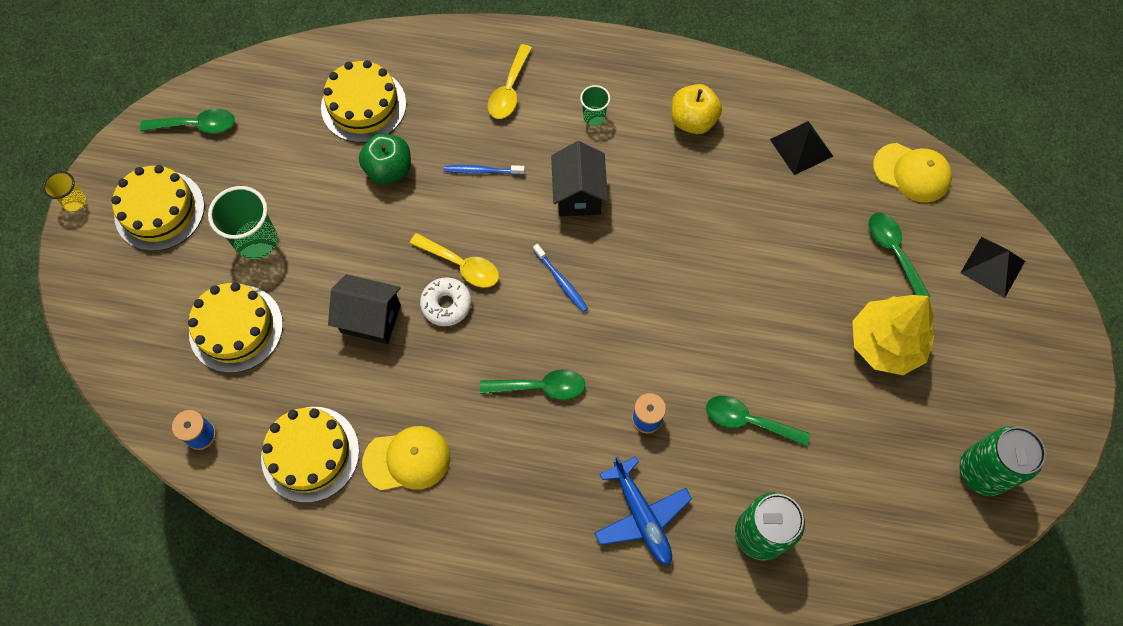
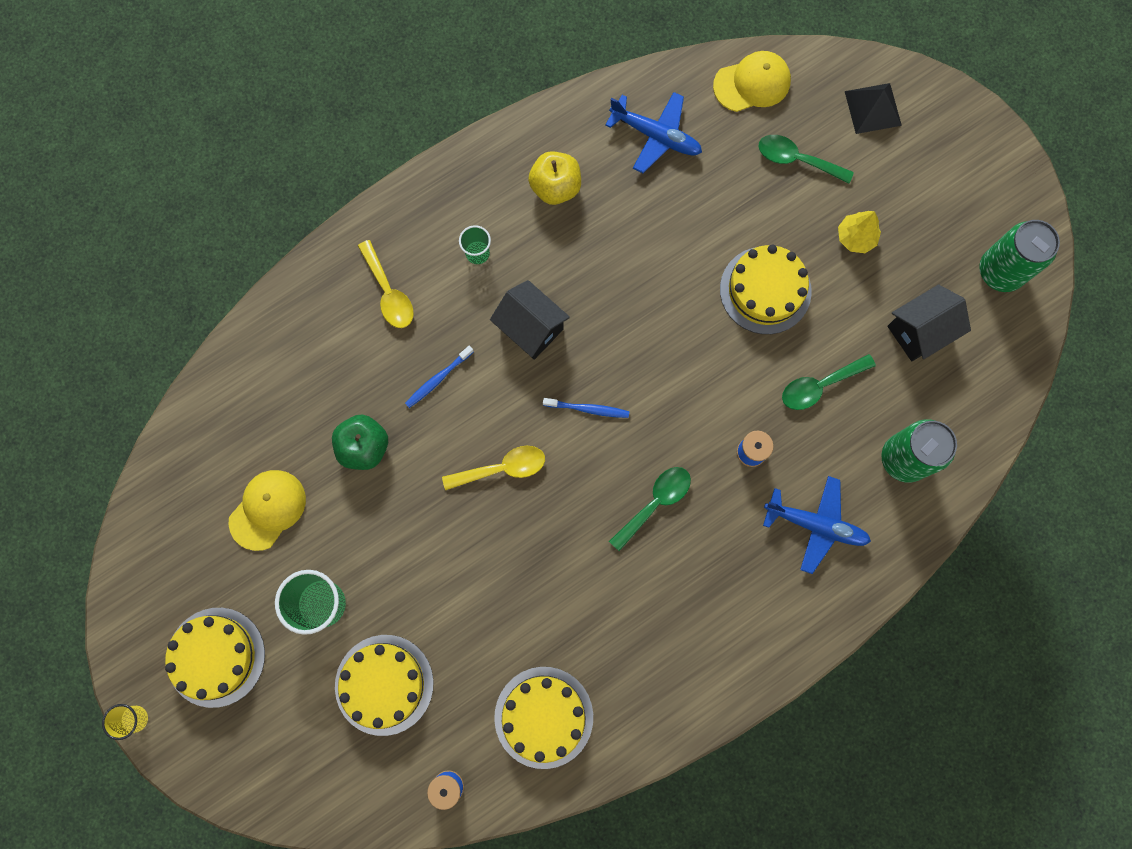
camera: 45 degrees left, 10 degrees up
green spoon [140,109,235,134] -> none
yellow cake [321,60,406,143] -> yellow cake moved to [720,245,812,334]
black house [328,274,401,344] -> black house moved to [887,284,971,361]
yellow cap [362,426,450,491] -> yellow cap moved to [228,470,306,551]
white donut [420,278,471,326] -> none
black pyramid [770,121,833,175] -> blue plane [605,92,702,173]
yellow tree [852,295,934,375] -> yellow tree [838,211,881,253], size x0.55

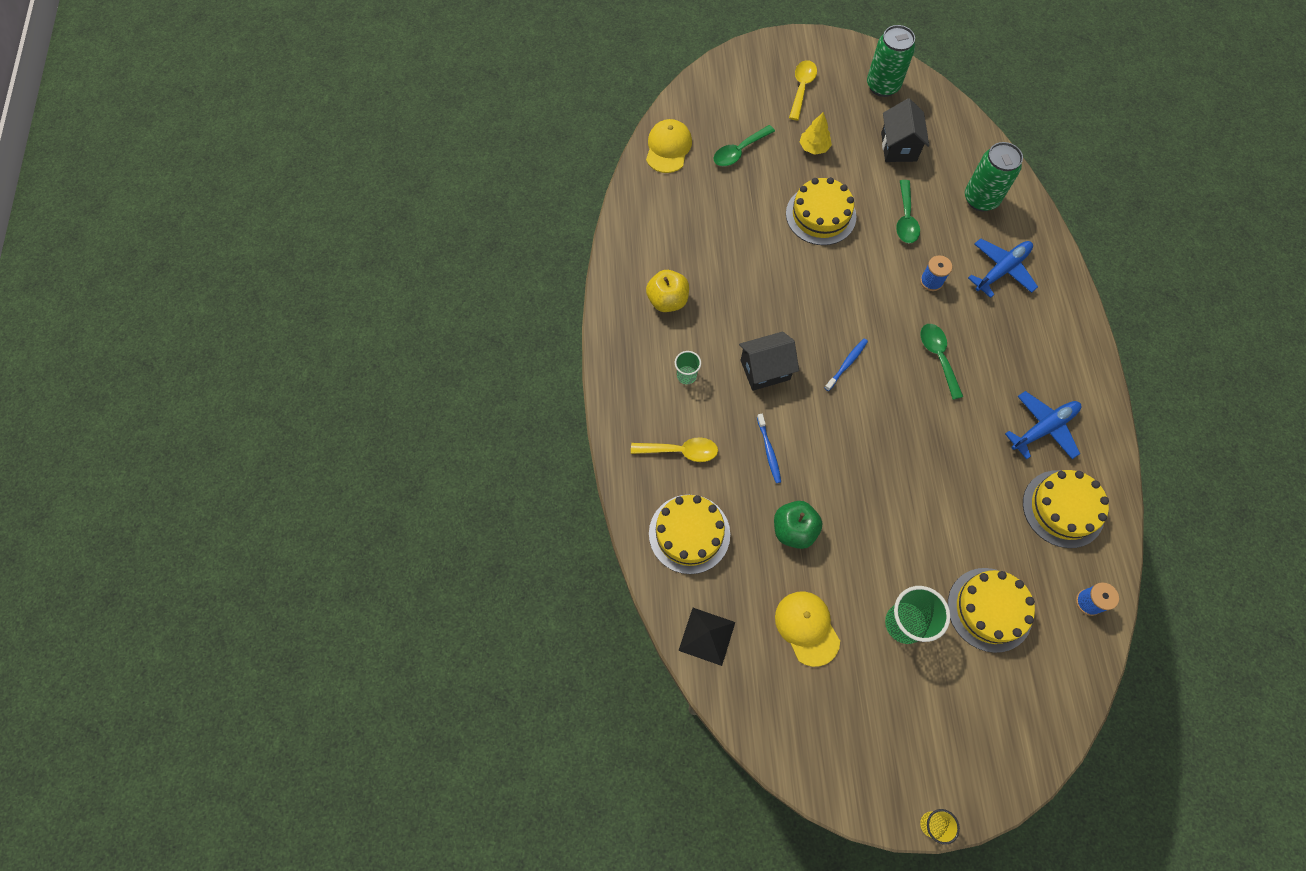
camera: 60 degrees left, 10 degrees down
yellow cake [165,608,265,708] -> yellow cake moved to [649,495,730,574]
yellow spoon [442,446,545,490] -> yellow spoon moved to [789,60,817,120]
blue plane [605,92,702,173] -> blue plane moved to [1005,391,1081,459]
black pyramid [845,83,902,134] -> black pyramid moved to [678,608,735,666]

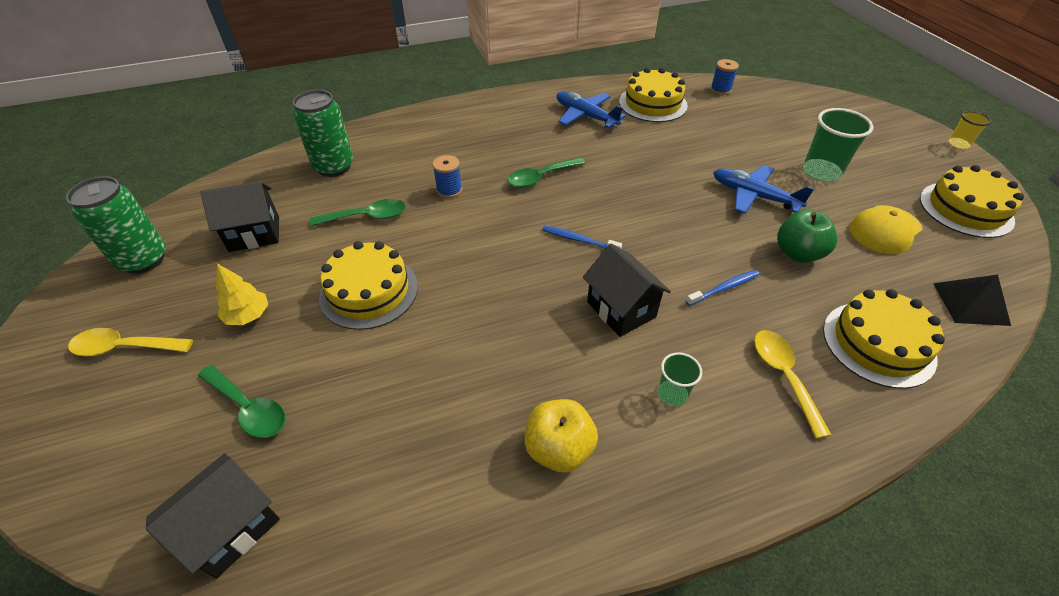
camera: 105 degrees left, 20 degrees down
yellow cap [646,119,692,173] -> black house [146,453,280,579]
yellow cake [948,568,1035,653] -> yellow cake moved to [920,165,1024,238]
blue plane [968,238,1038,298] -> blue plane moved to [713,165,814,214]

